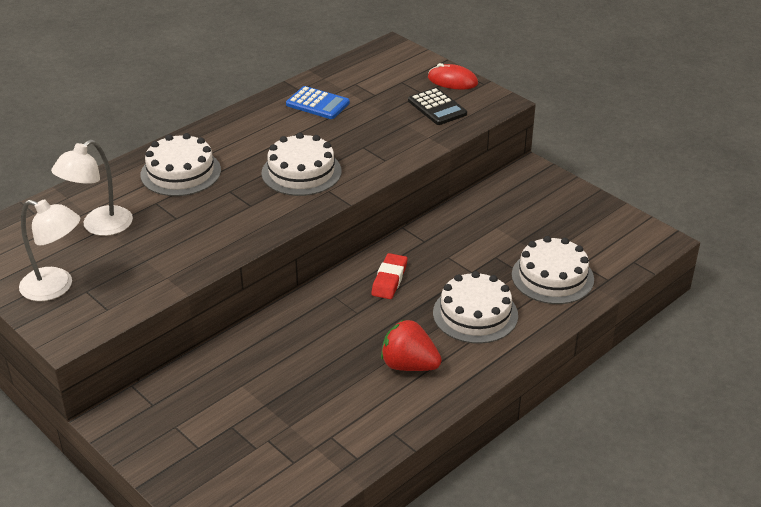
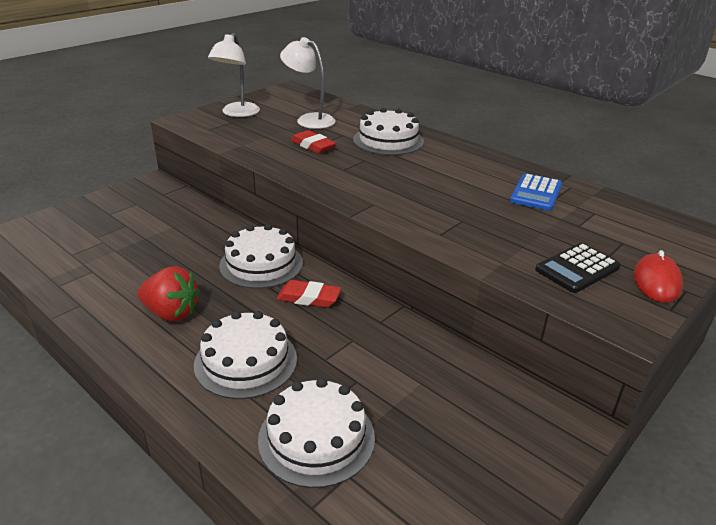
camera: 85 degrees right, 5 degrees down
white cake [262,133,341,196] -> white cake moved to [219,224,303,289]
red strawberry [381,319,442,371] -> red strawberry turned 90 degrees clockwise [137,266,200,322]
none -> red eraser [291,130,336,154]

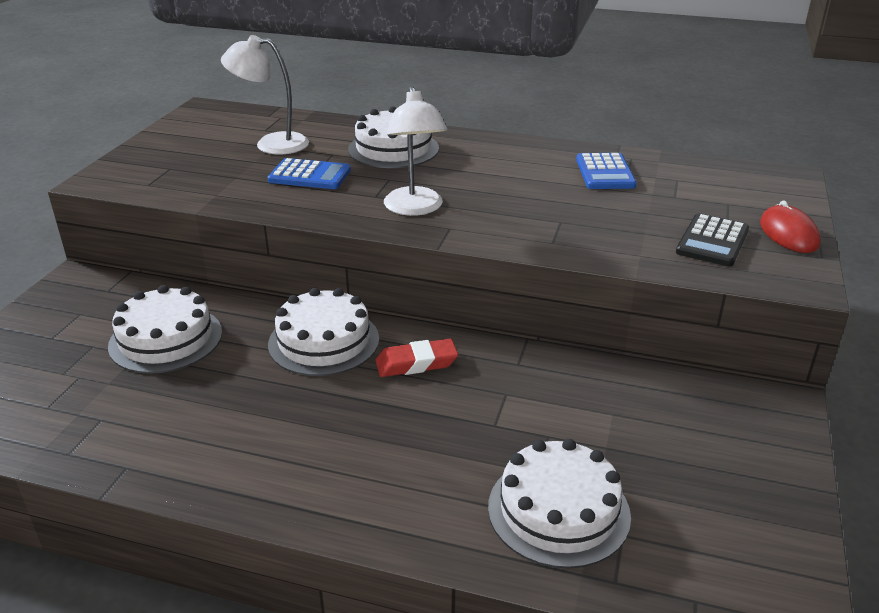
camera: 25 degrees left, 0 degrees up
red strawberry [137,266,200,322] -> none
white cake [194,311,297,399] -> white cake moved to [108,285,222,374]
white lamp [208,33,260,117] -> white lamp moved to [384,86,447,216]
red eraser [291,130,336,154] -> blue calculator [268,158,351,189]

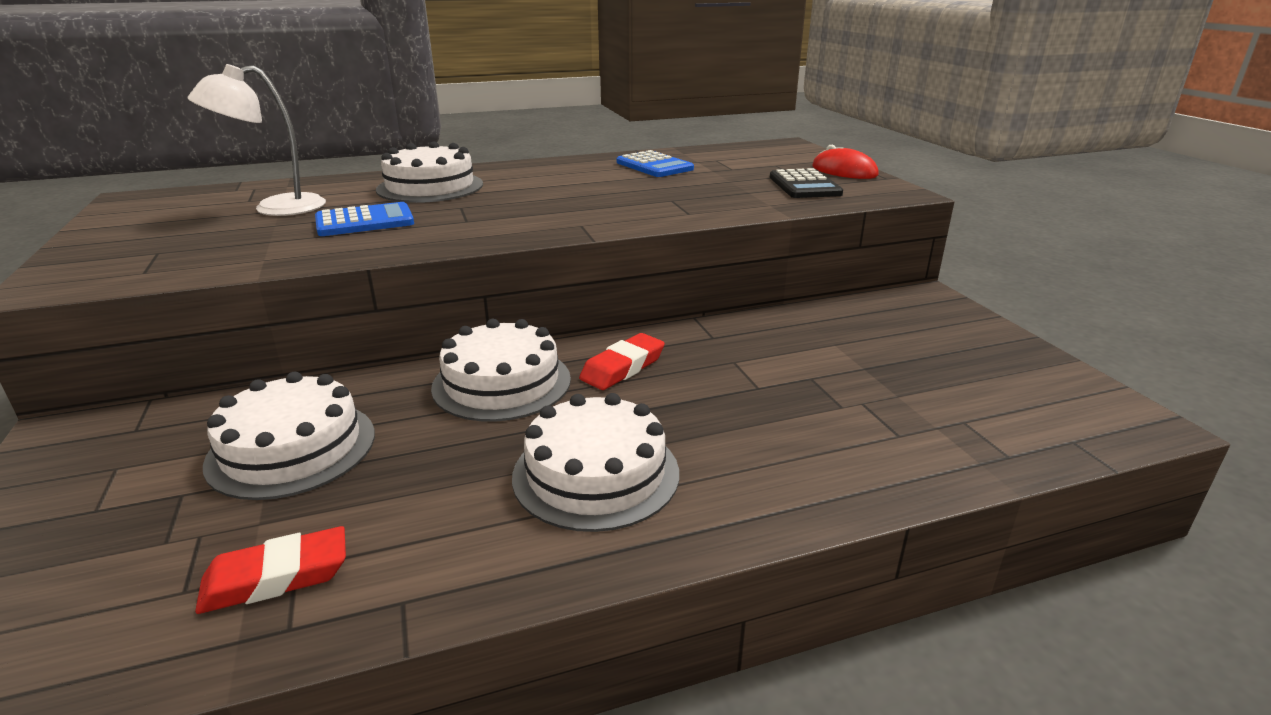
camera: 35 degrees left, 5 degrees down
white lamp [384,86,447,216] -> none
white cake [488,439,631,568] -> white cake moved to [512,393,679,532]
none -> red eraser [195,526,346,614]

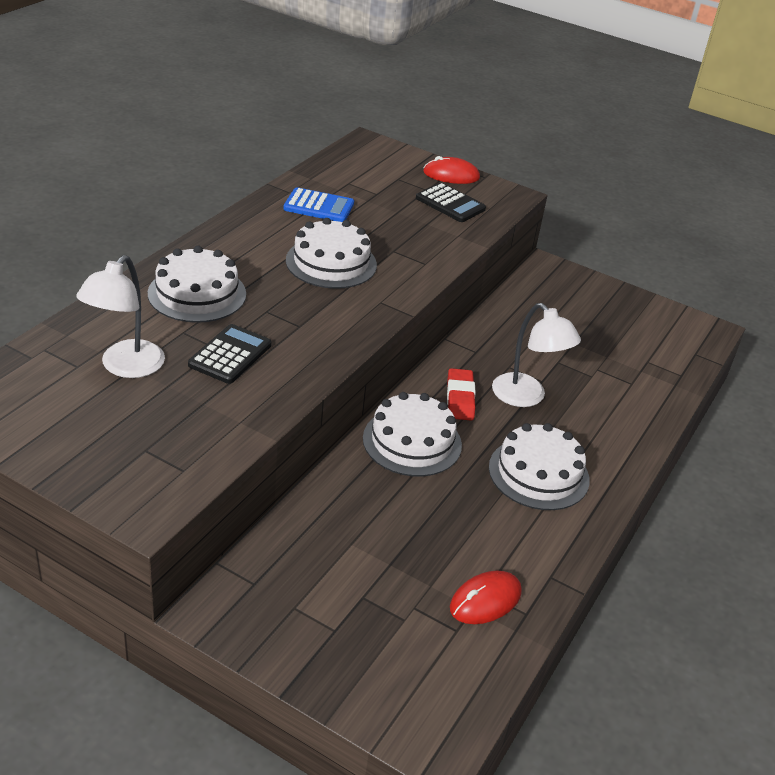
camera: 45 degrees left, 10 degrees up
red eraser [195,526,346,614] -> red mouse [450,570,522,624]
white cake [203,372,375,500] -> white cake moved to [286,218,377,289]
blue calculator [315,202,414,236] -> black calculator [188,324,272,384]
none -> white lamp [492,303,581,407]

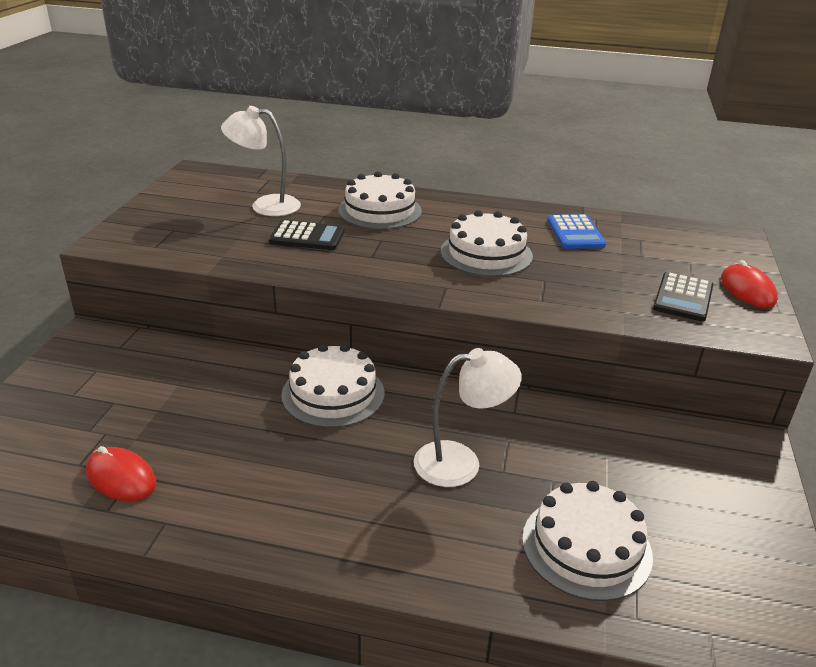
camera: 75 degrees right, 5 degrees down
red eraser [447,368,476,421] -> none
white cake [489,423,590,510] -> white cake moved to [522,481,653,601]
white lamp [492,303,581,407] -> white lamp turned 135 degrees counterclockwise [414,348,522,487]

